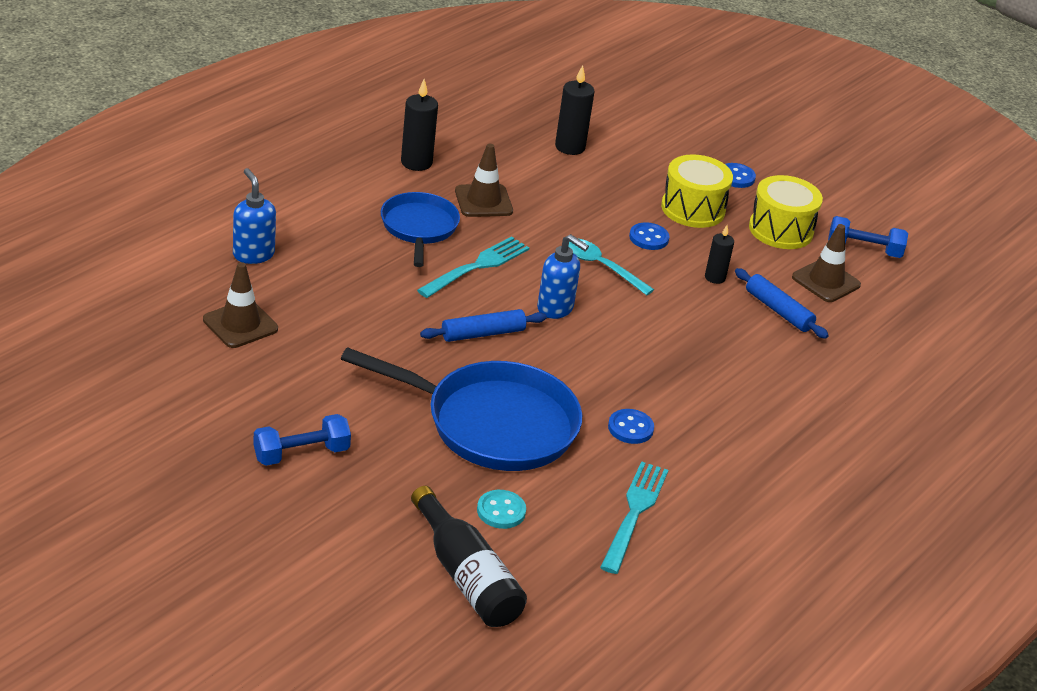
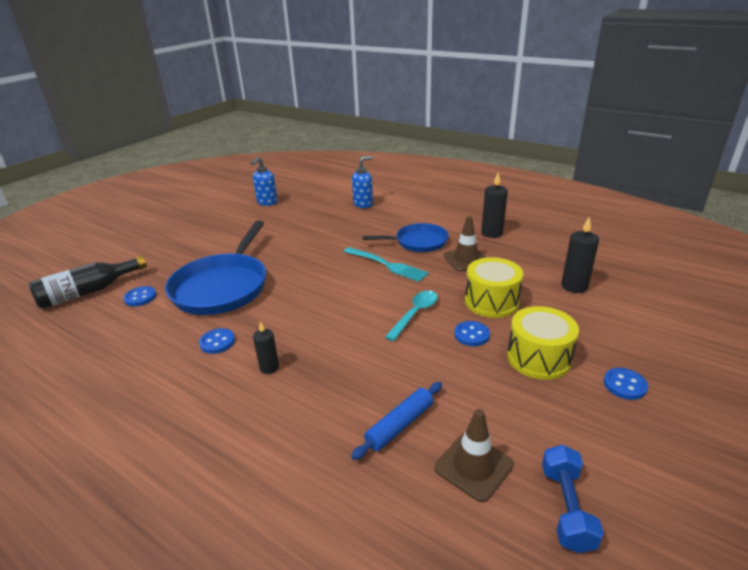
camera: 90 degrees right, 5 degrees down
brown traffic cone [203,262,278,348] -> none
blue dumbbell [253,414,351,466] -> none
blue rolling pin [420,309,547,342] -> none
turquoise button [477,490,526,529] -> blue button [123,286,156,307]
blue soap dispenser [537,234,589,319] -> blue soap dispenser moved to [251,157,278,206]
turquoise fork [600,461,668,574] -> none
black candle [705,225,734,284] -> black candle moved to [253,321,279,374]
yellow drum [749,175,823,249] -> yellow drum moved to [465,257,523,318]

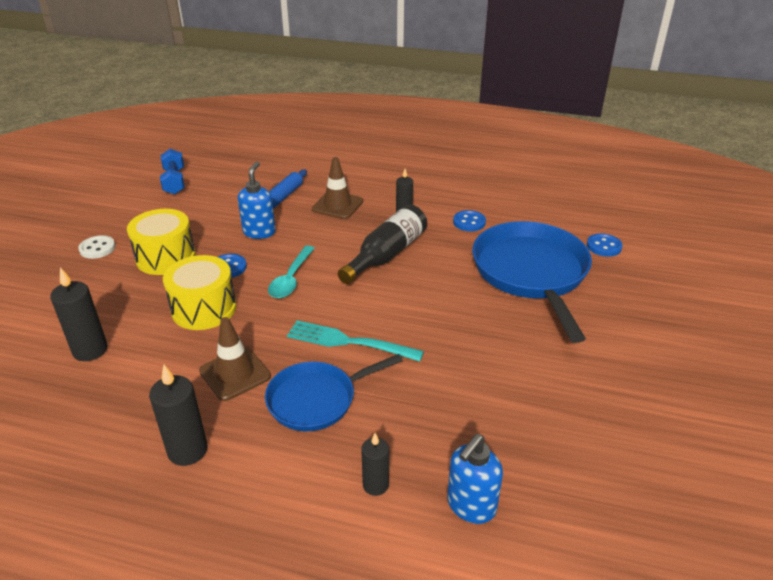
camera: 160 degrees right, 5 degrees up
black bottle [29,255,147,309] -> black bottle moved to [338,205,427,284]
blue soap dispenser [251,157,278,206] -> blue soap dispenser moved to [238,162,276,239]
brown traffic cone [434,409,514,502] -> brown traffic cone moved to [312,157,363,219]
blue button [604,368,648,400] -> white button [78,235,115,259]
none -> black candle [361,433,389,496]

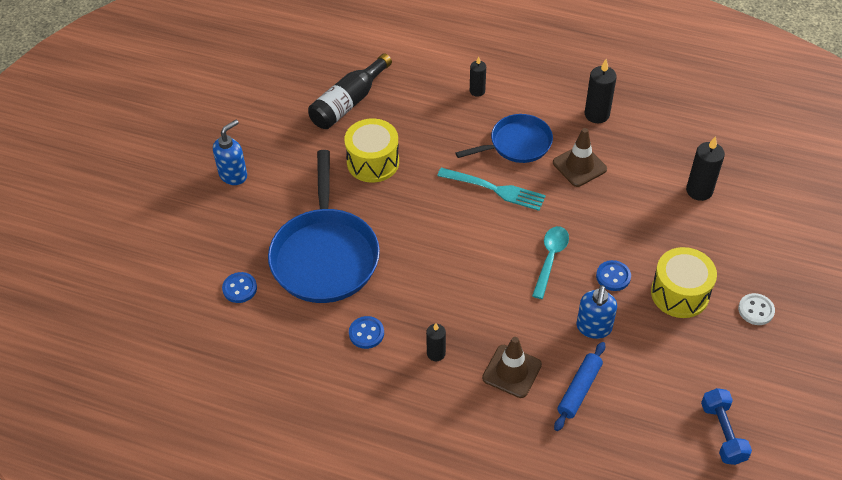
camera: 175 degrees left, 15 degrees up
yellow drum [163,255,237,330] -> yellow drum moved to [344,118,399,183]
black bottle [338,205,427,284] -> black bottle moved to [308,53,392,129]
blue soap dispenser [447,434,503,524] -> blue soap dispenser moved to [213,120,247,185]

